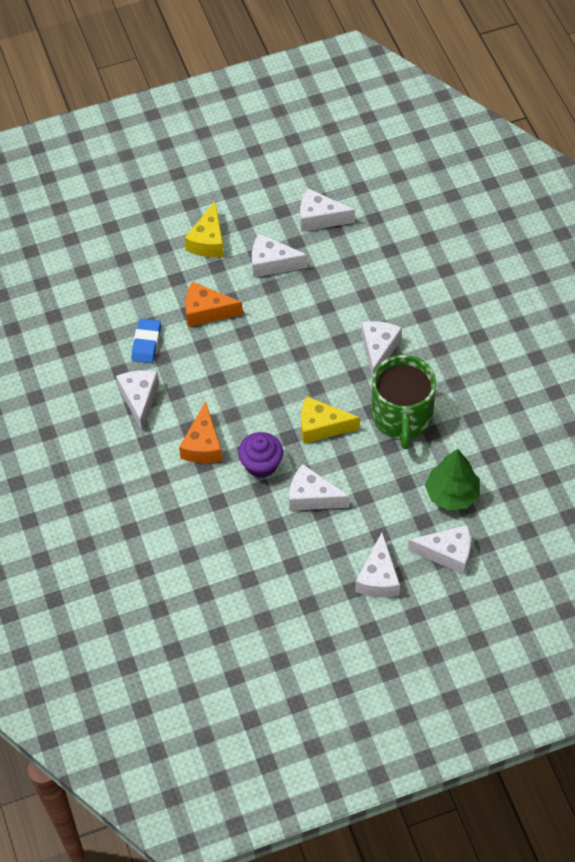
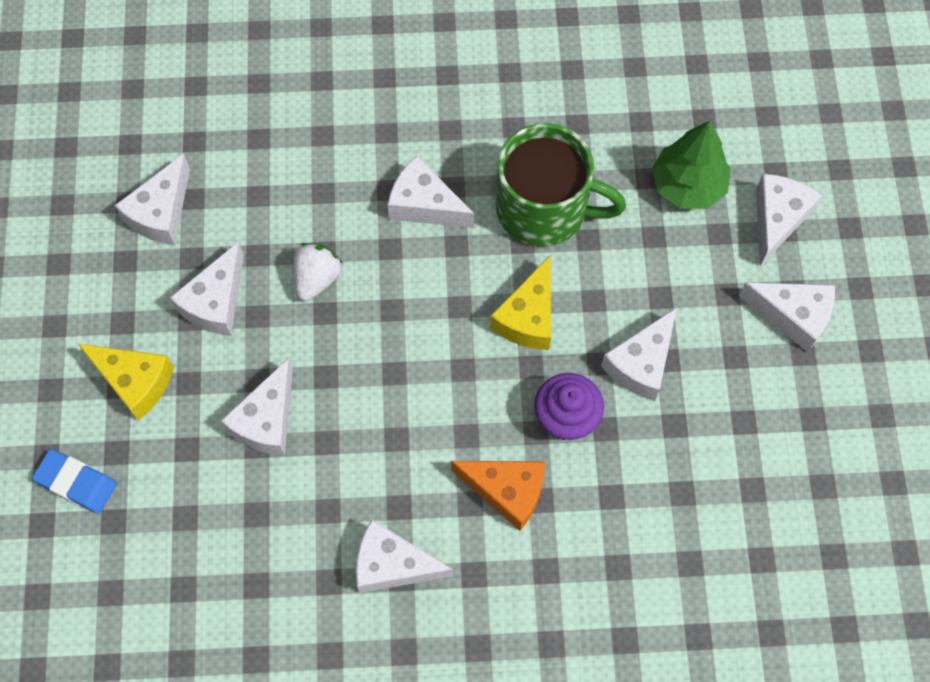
camera: 75 degrees left, 10 degrees up
blue eraser [132,318,161,363] -> blue eraser moved to [32,449,117,513]
orange cheese [185,282,243,327] -> white cheese [221,358,293,456]
none -> white strawberry [293,243,342,301]

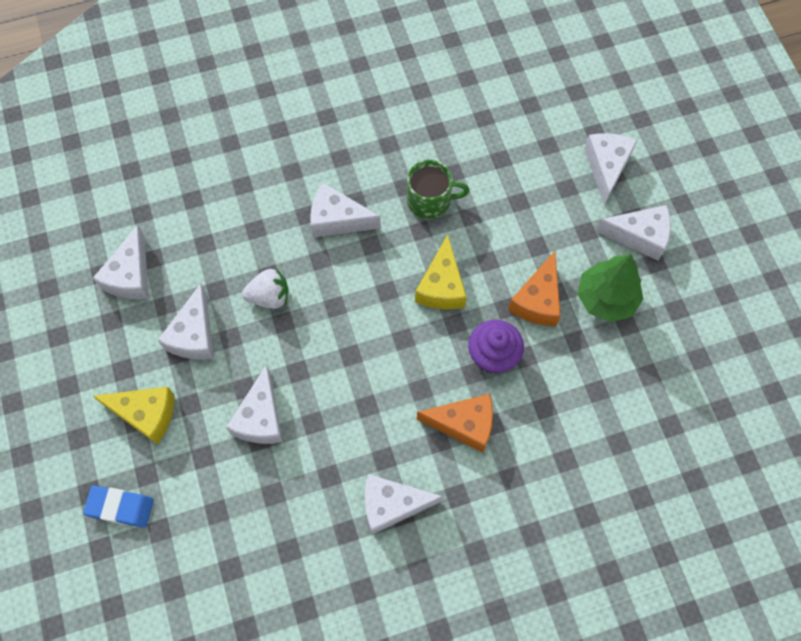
camera: 15 degrees left, 0 degrees up
white strawberry [293,243,342,301] -> white strawberry turned 75 degrees clockwise [242,268,288,309]
green mug [496,123,626,247] -> green mug [407,160,470,219], size x0.61
white cheese [601,308,677,401] -> orange cheese [508,251,561,326]
green tree [652,121,731,209] -> green tree moved to [577,254,643,322]

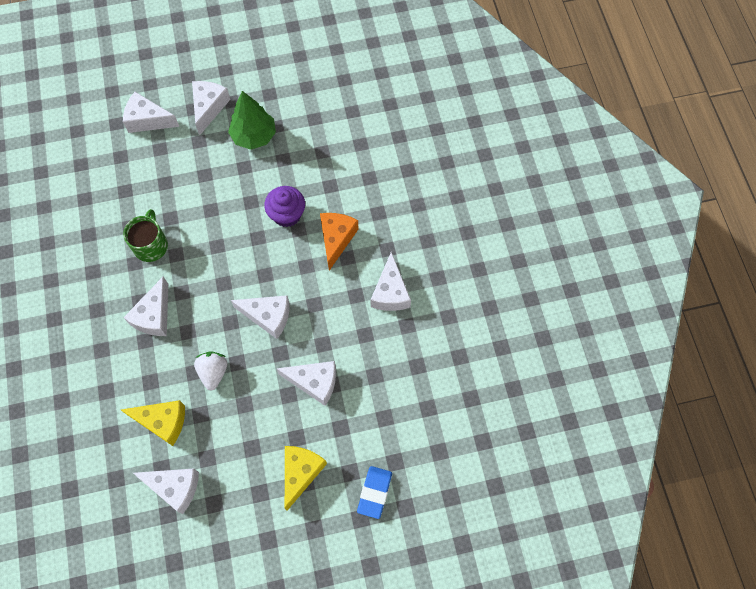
camera: 85 degrees left, 0 degrees up
white cheese [158,283,214,360] -> white cheese moved to [231,295,290,339]
yellow cheese [415,235,467,309] -> yellow cheese moved to [121,400,185,446]
orange cheese [508,251,561,326] -> none

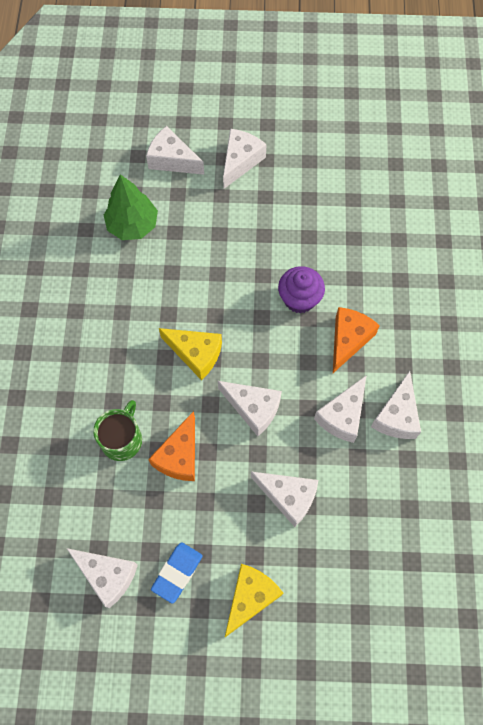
camera: 15 degrees right, 0 degrees up
yellow cheese [121,400,185,446] -> yellow cheese moved to [159,328,222,380]
green mug [123,209,168,262] -> green mug moved to [93,400,142,461]
white cheese [123,277,168,336] -> white cheese moved to [314,375,367,443]
white strawberry [194,352,227,391] -> orange cheese [148,411,195,481]
green tree [228,91,276,150] -> green tree moved to [104,174,158,240]
blue eraser [357,466,392,519] -> blue eraser moved to [151,542,203,604]

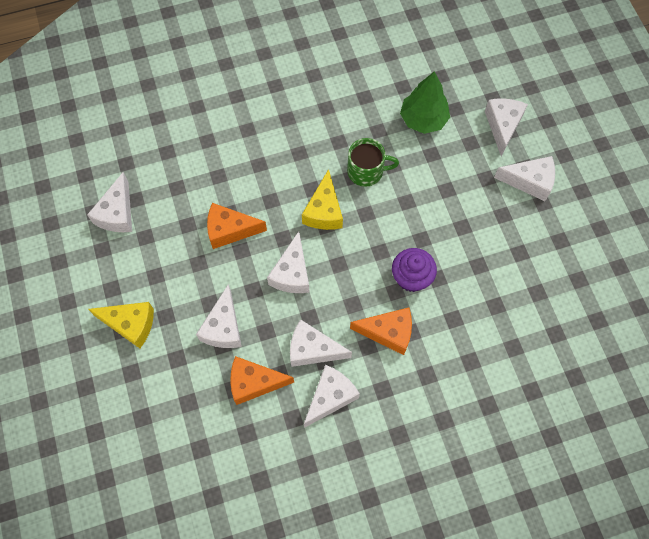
camera: 70 degrees right, 0 degrees up
green mug [93,400,142,461] -> green mug moved to [347,138,399,187]
blue eraser [151,542,203,604] -> none
white cheese [371,371,421,439] -> white cheese turned 135 degrees clockwise [304,365,360,428]
none -> orange cheese [230,356,294,405]

